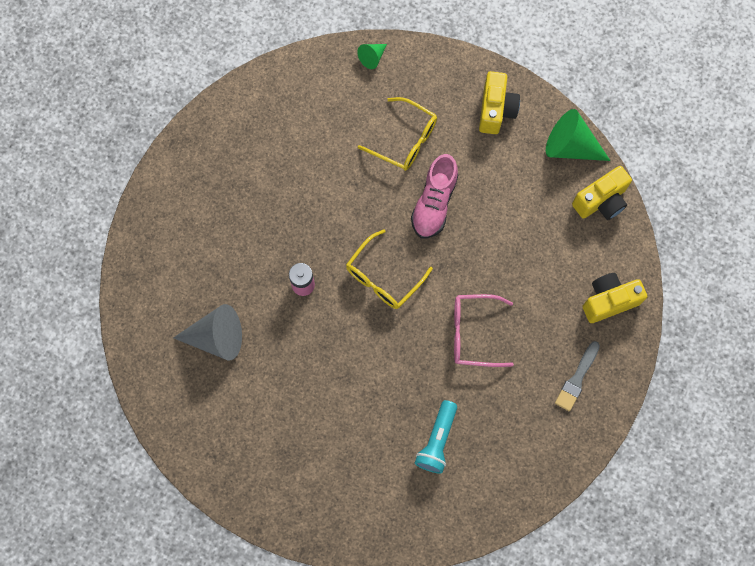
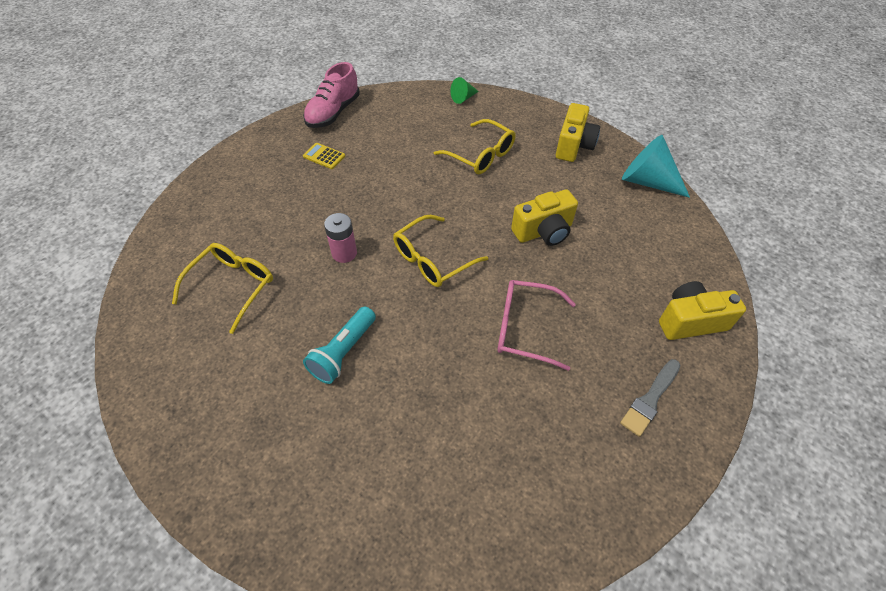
camera: 10 degrees right, 20 degrees down
grey cone [173,304,242,361] -> yellow glasses [172,243,273,334]
pink shoe [411,154,458,238] -> pink shoe moved to [303,62,360,128]
turquoise flashlight [415,400,457,474] -> turquoise flashlight moved to [303,307,376,384]
green cone [546,109,611,161] -> turquoise cone [622,135,690,198]
yellow camera [572,166,632,220] -> yellow camera moved to [511,189,578,246]
none -> yellow calculator [303,143,345,169]

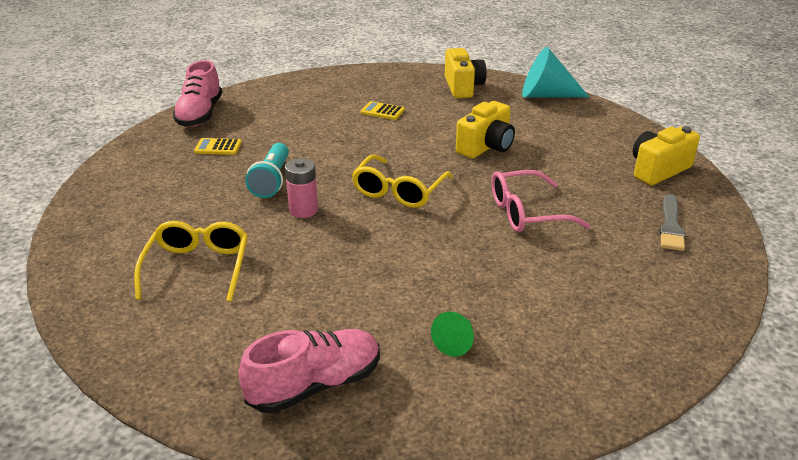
camera: 25 degrees left, 20 degrees down
turquoise flashlight [303,307,376,384] -> turquoise flashlight moved to [245,143,289,198]
yellow glasses [434,119,516,174] -> yellow calculator [360,101,405,120]
green cone [450,77,479,104] -> green cone moved to [431,311,474,357]
none -> pink shoe [239,329,380,413]

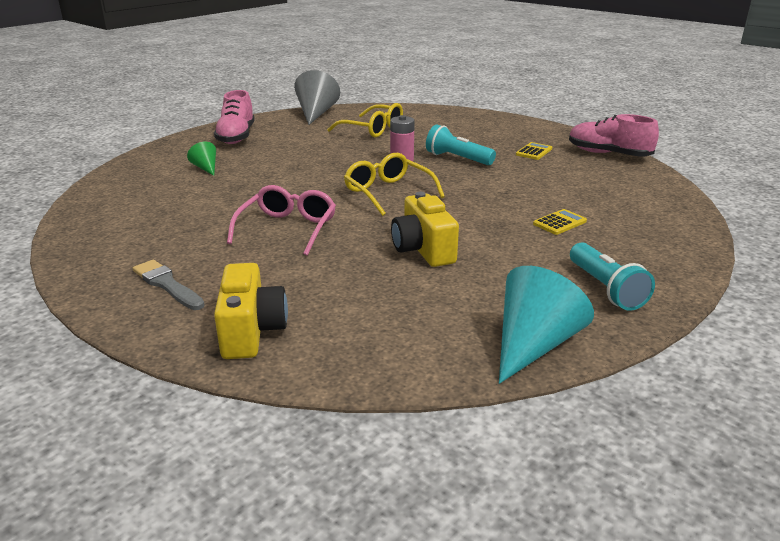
camera: 120 degrees right, 5 degrees down
yellow camera [445,48,486,98] -> turquoise flashlight [570,243,655,311]
none -> grey cone [294,70,340,125]

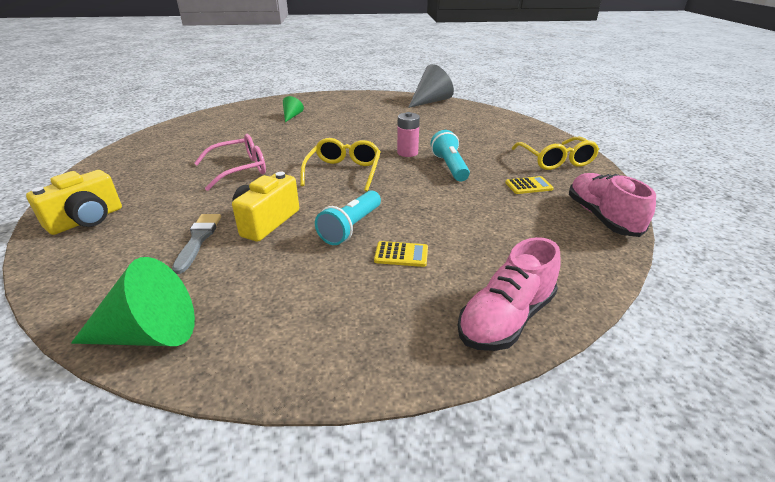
camera: 45 degrees right, 5 degrees up
grey brush [133,259,205,310] -> grey brush moved to [172,214,221,274]
pink shoe [214,90,255,144] -> pink shoe moved to [458,237,561,351]
yellow glasses [327,103,403,138] -> yellow glasses moved to [511,136,599,170]
turquoise cone [499,266,594,384] -> green cone [71,257,195,346]
turquoise flashlight [570,243,655,311] -> turquoise flashlight moved to [315,190,381,245]

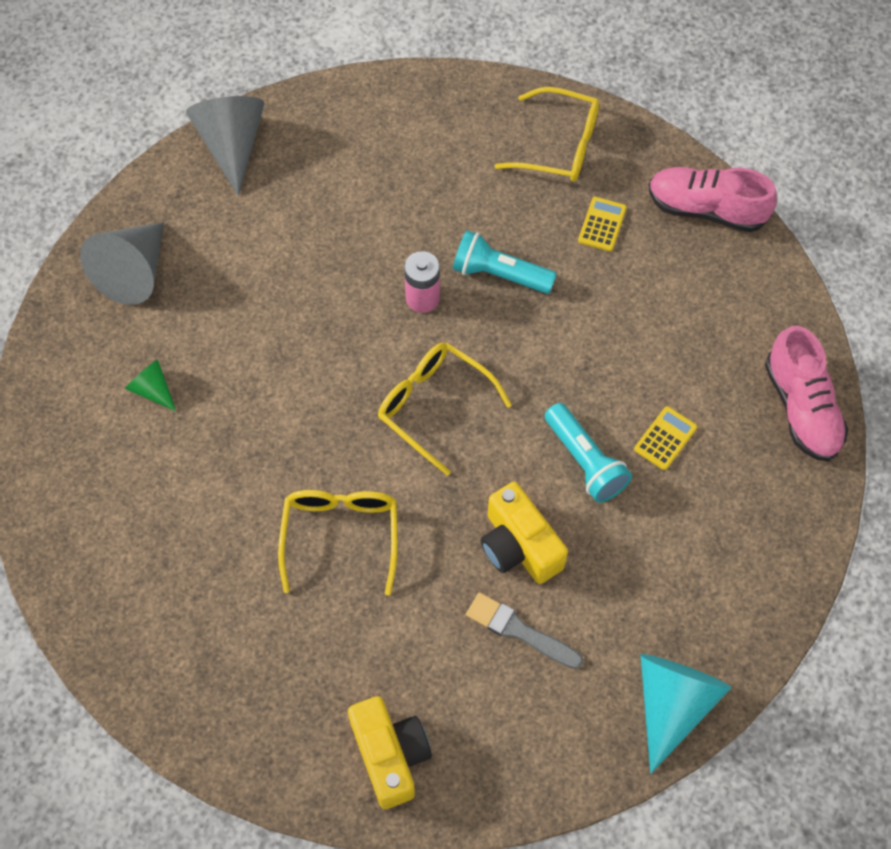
camera: 60 degrees left, 30 degrees up
green cone [71,257,195,346] -> turquoise cone [641,654,731,774]
pink glasses [194,134,266,191] -> yellow glasses [278,490,398,595]
none -> grey cone [80,222,164,305]

